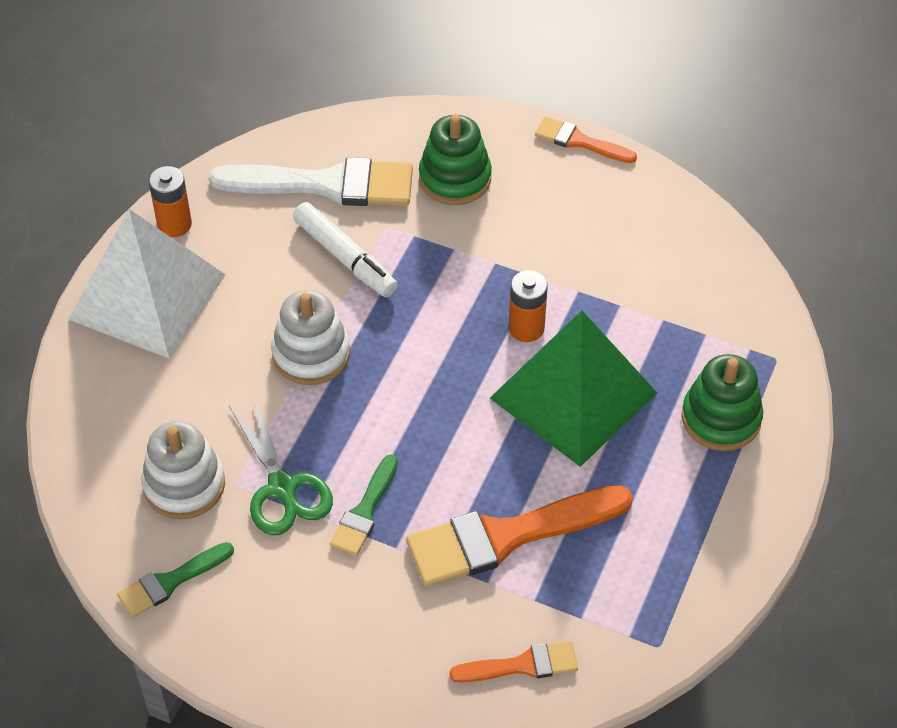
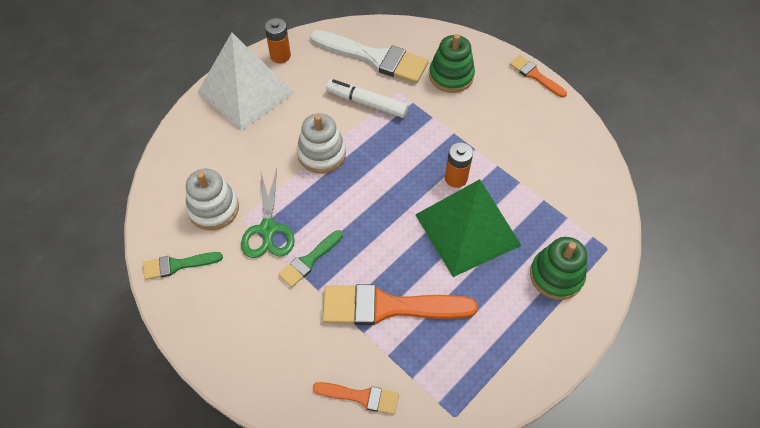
camera: 20 degrees right, 5 degrees up
white marker [293,202,398,297] -> white marker turned 135 degrees clockwise [326,79,408,118]

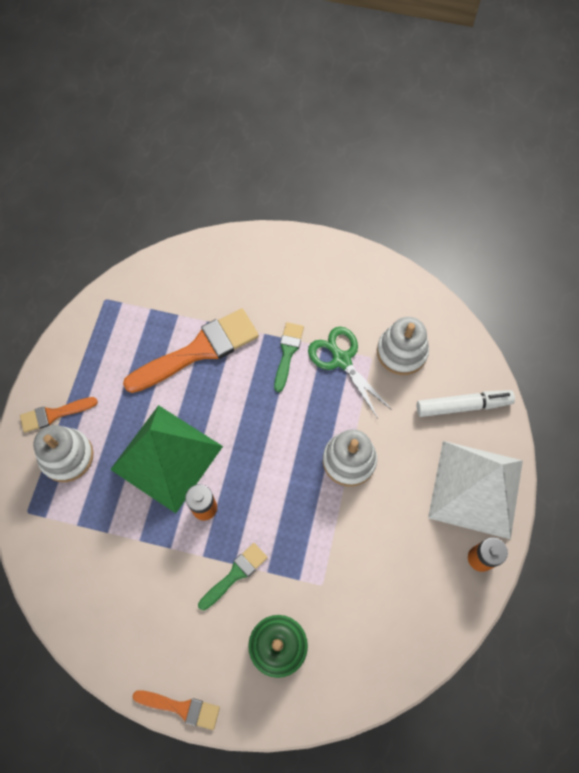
camera: 150 degrees right, 10 degrees up
green brush [143,252,223,280] -> green brush moved to [198,543,268,611]
white brush [310,30,429,83] -> none
orange brush [313,382,399,414] -> orange brush moved to [20,397,98,433]
white marker [326,79,408,118] -> white marker moved to [417,390,515,417]
green stacking toy [530,237,587,300] -> white stacking toy [33,425,94,482]

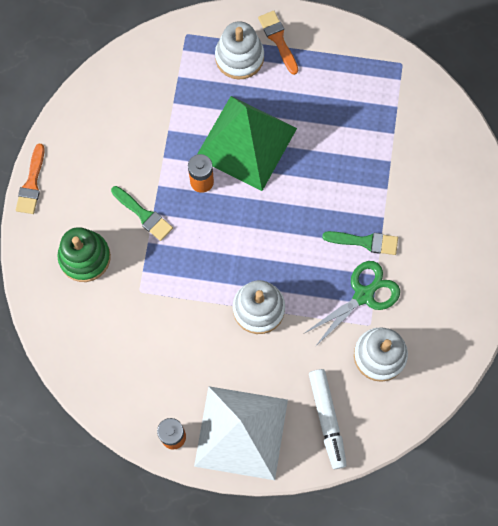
camera: 85 degrees right, 5 degrees up
orange brush [123,308,259,393] -> none

